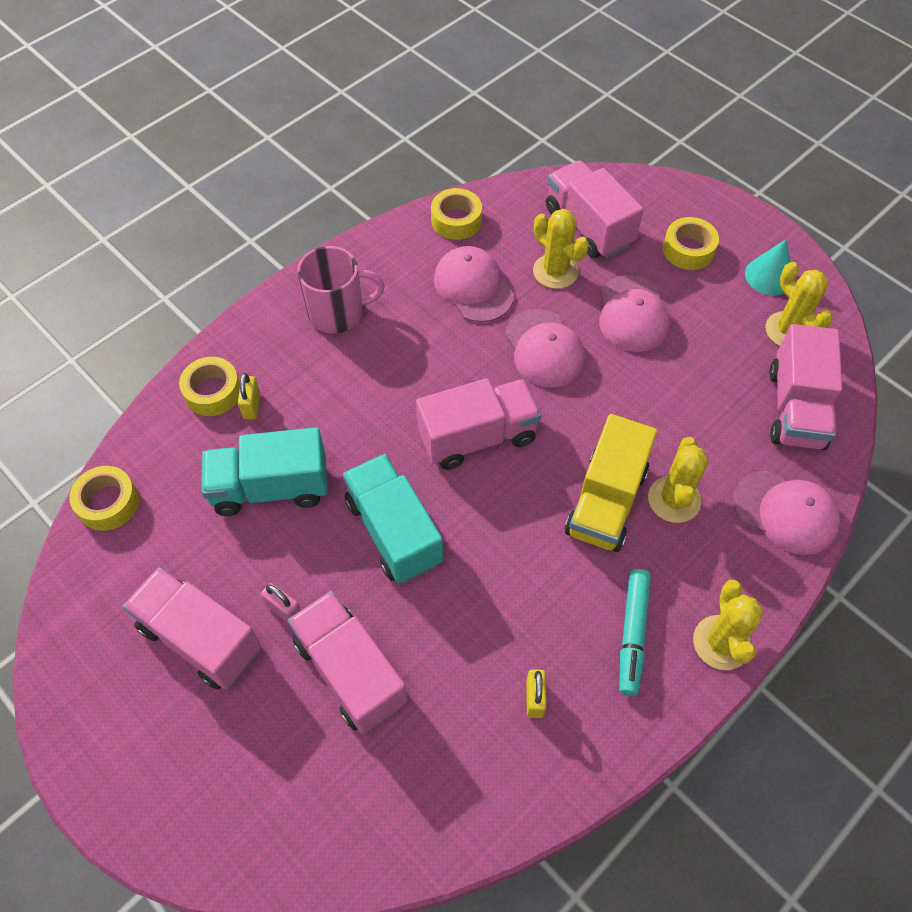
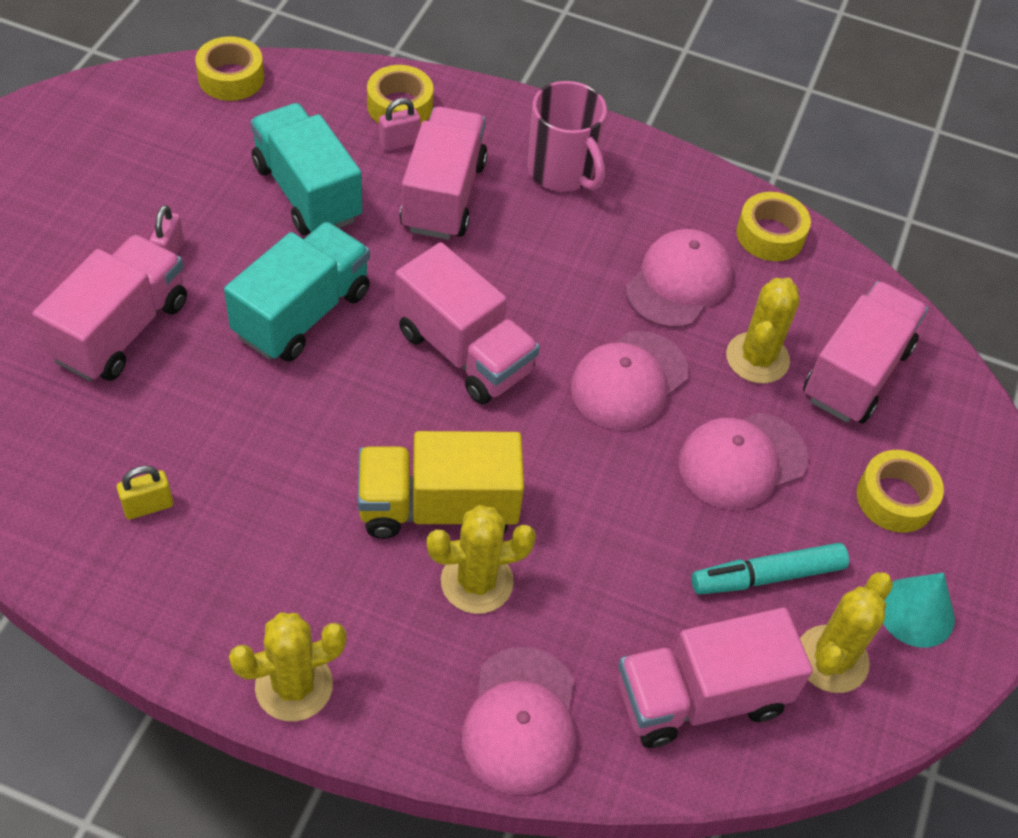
camera: 60 degrees right, 5 degrees down
pink truck [123,567,261,690] -> pink truck moved to [400,107,488,240]
yellow padlock [238,373,260,419] -> pink padlock [379,98,421,151]
turquoise marker [619,569,651,696] -> turquoise marker moved to [692,543,849,595]

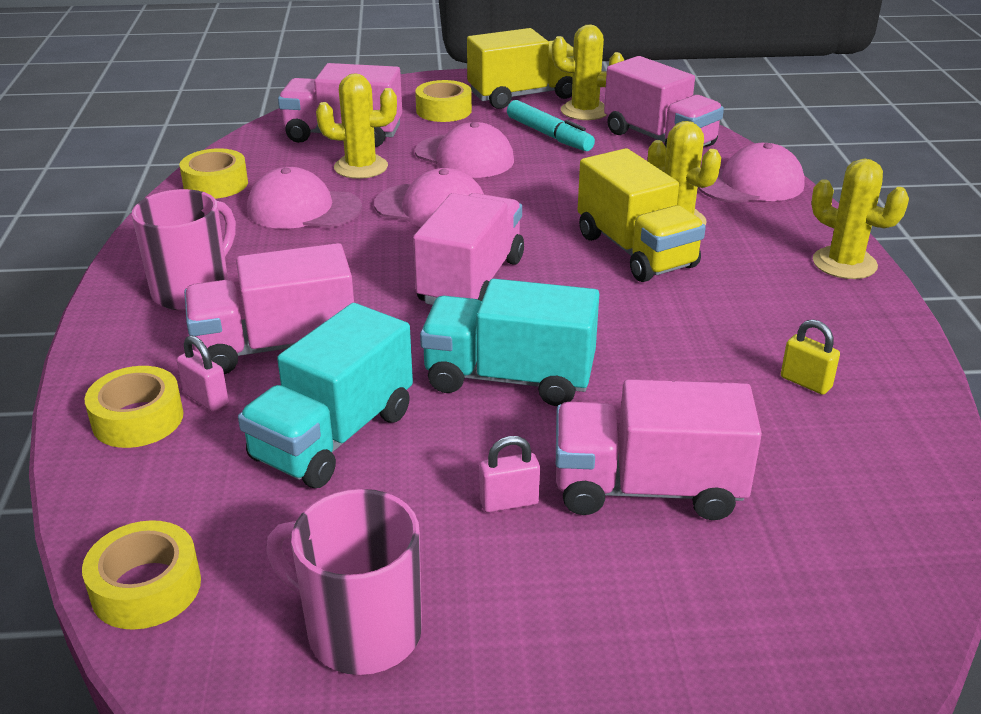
camera: 110 degrees left, 20 degrees down
turquoise cone [883,573,955,648] -> yellow truck [467,28,574,109]
none -> pink mug [267,489,422,675]

